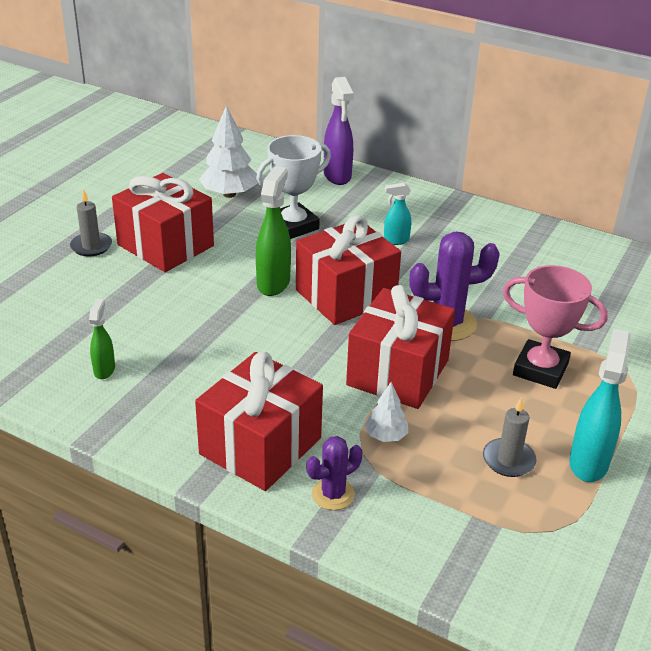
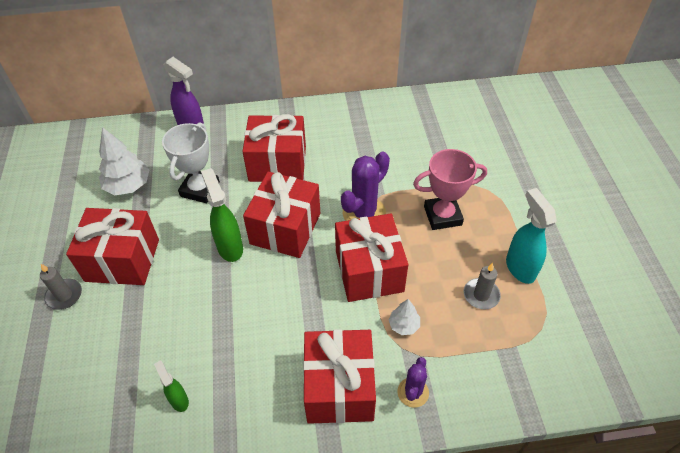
camera: 35 degrees left, 15 degrees up
turquoise spray bottle [384,183,411,245] -> red gift [242,114,306,182]

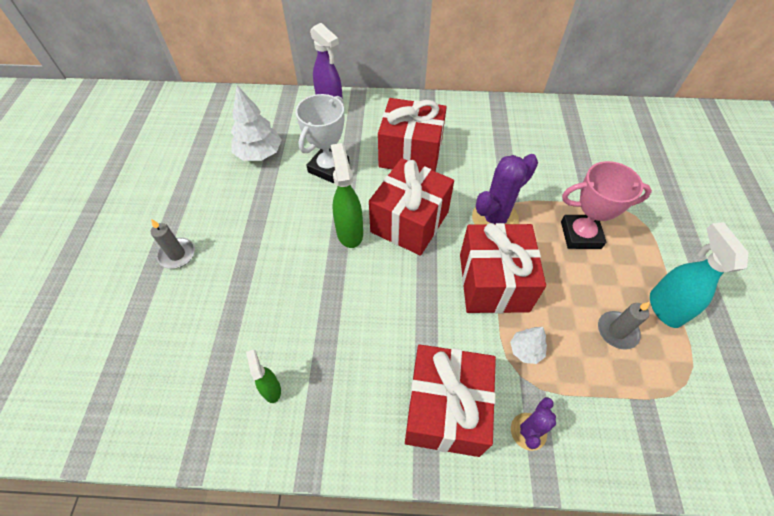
camera: 10 degrees right, 5 degrees up
red gift [66,208,159,285] -> none

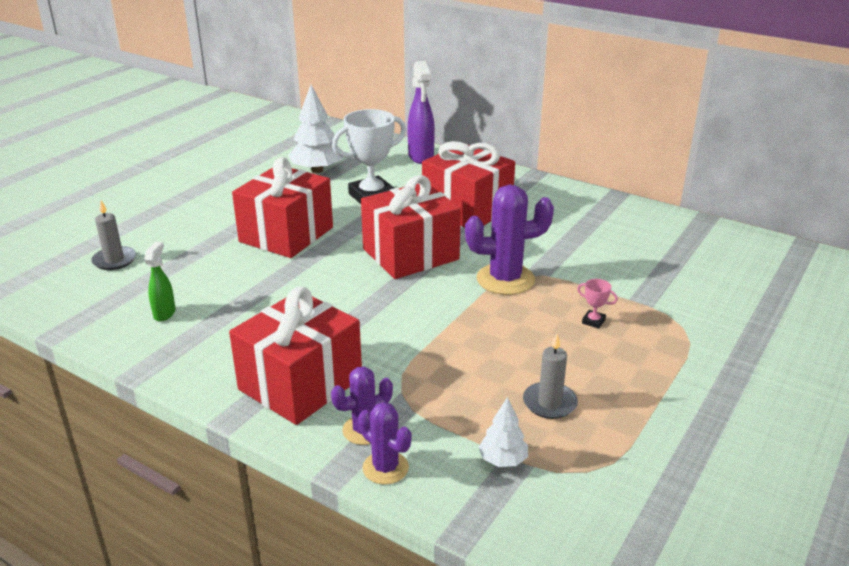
camera: 30 degrees right, 25 degrees down
grey candle [151,219,195,269] -> grey candle moved to [91,201,136,270]
green spray bottle [331,143,363,248] -> none
red gift [460,223,546,313] -> red gift moved to [232,157,333,258]
white tree [510,327,547,364] -> white tree moved to [478,397,528,467]
pink trophy [561,161,652,249] -> pink trophy [577,279,618,329], size x0.41
turquoise spray bottle [650,222,749,328] -> none
none -> purple cactus [358,402,412,485]

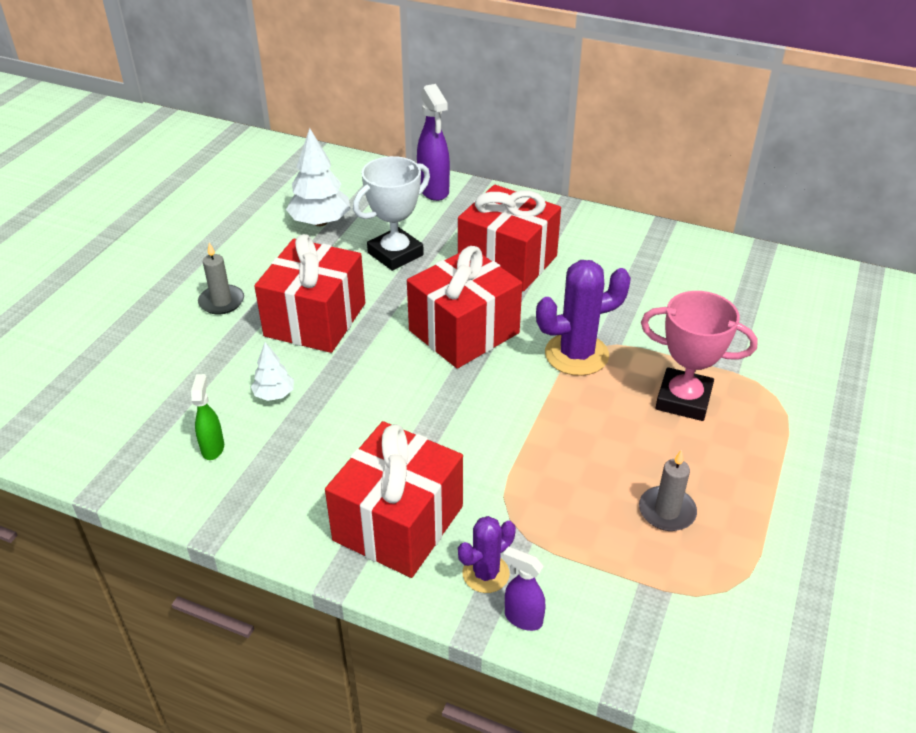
camera: 10 degrees left, 10 degrees up
grey candle [91,201,136,270] -> grey candle moved to [198,243,244,315]
purple cactus [358,402,412,485] -> purple spray bottle [503,547,546,631]
white tree [478,397,528,467] -> white tree moved to [251,342,294,401]
pink trophy [577,279,618,329] -> pink trophy [641,291,758,421], size x2.45

